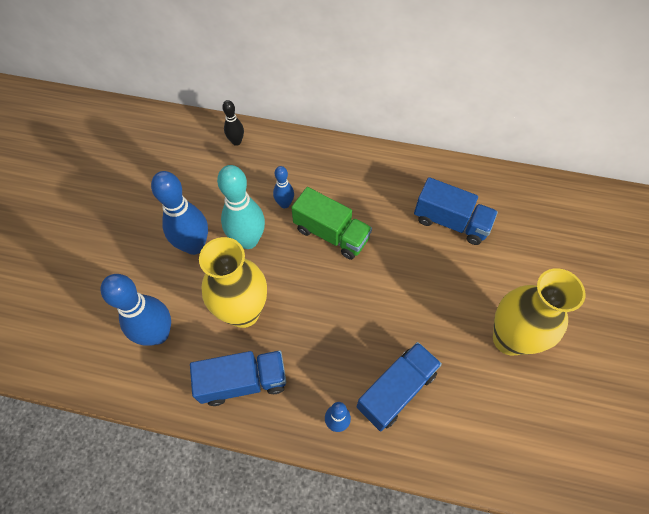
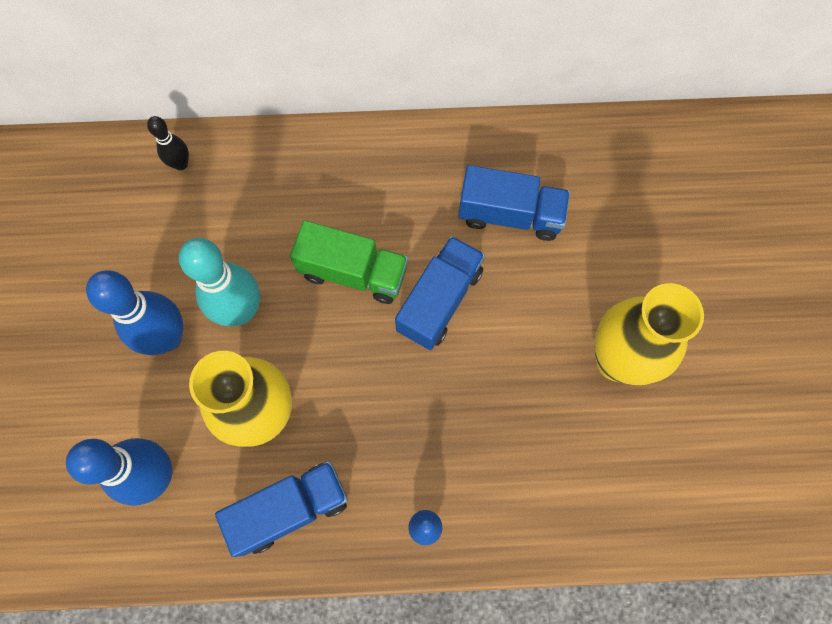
camera: 15 degrees left, 10 degrees up
blue bowling pin [273,166,294,208] -> none
blue truck [357,342,442,431] -> blue truck moved to [395,236,485,350]

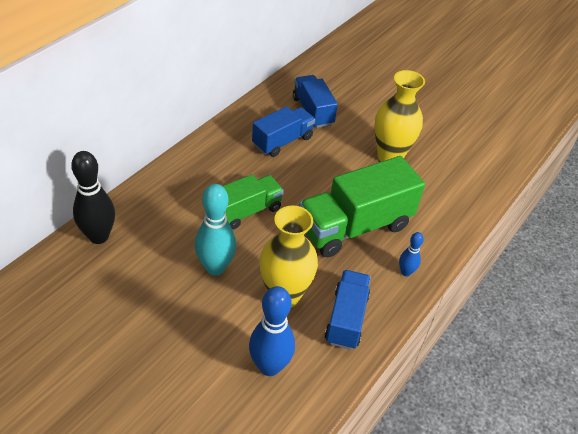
camera: 55 degrees left, 25 degrees down
blue bowling pin [86,270,183,355] -> none
black bowling pin [147,116,189,170] -> black bowling pin [71,151,115,244], size x1.90
blue truck [395,236,485,350] -> blue truck moved to [293,75,338,128]
none -> green truck [299,156,425,257]

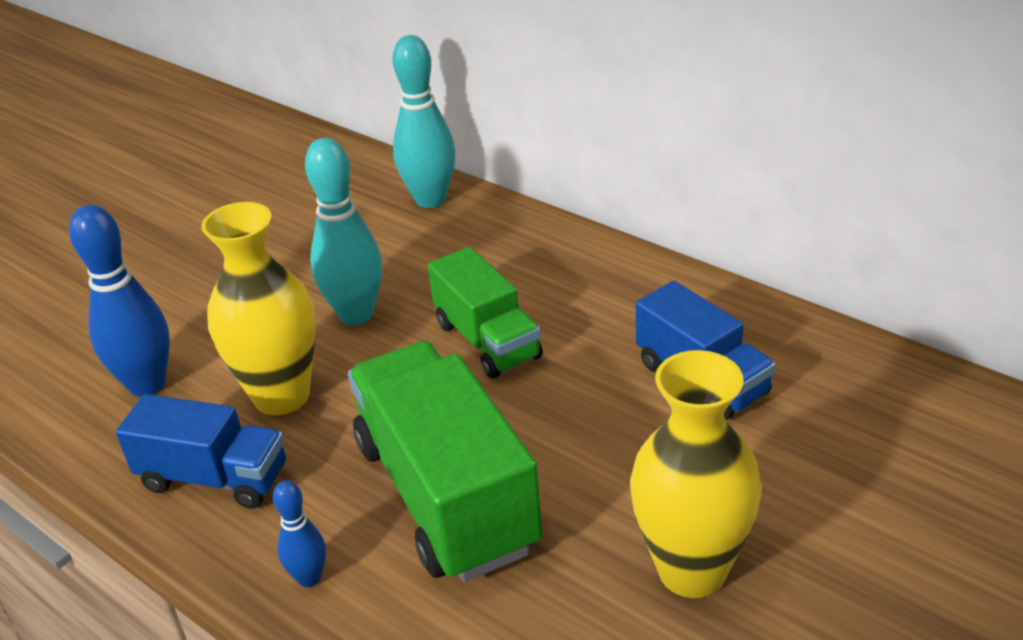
camera: 100 degrees right, 10 degrees down
black bowling pin [71,151,115,244] -> turquoise bowling pin [392,35,456,208]
blue truck [293,75,338,128] -> none

